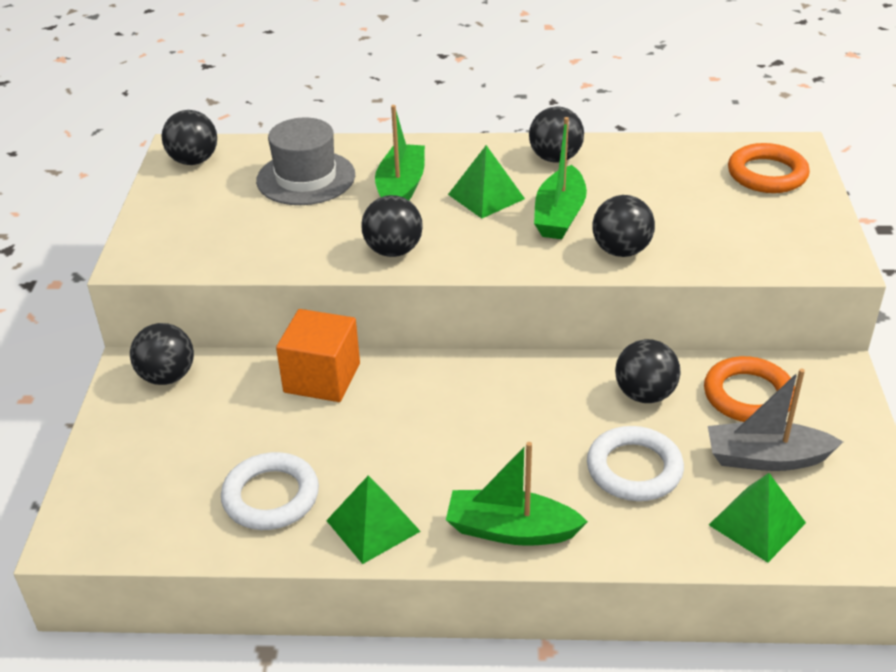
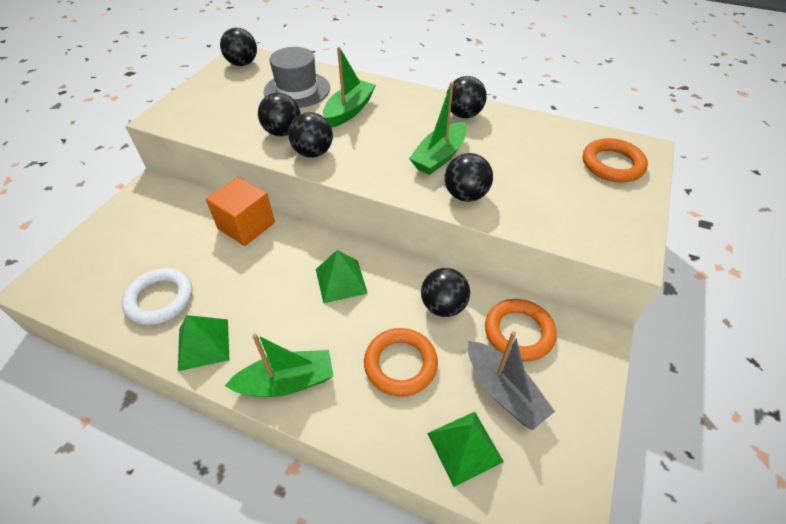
camera: 20 degrees right, 10 degrees up
black ball [130,323,194,385] -> black ball moved to [258,93,301,136]
green boat [446,442,588,546] -> green boat turned 135 degrees clockwise [224,334,333,397]
green pyramid [448,145,525,219] -> green pyramid moved to [316,250,368,304]
white ring [587,426,684,501] -> orange ring [364,328,438,397]
grey boat [708,369,843,471] -> grey boat turned 150 degrees counterclockwise [468,331,555,430]

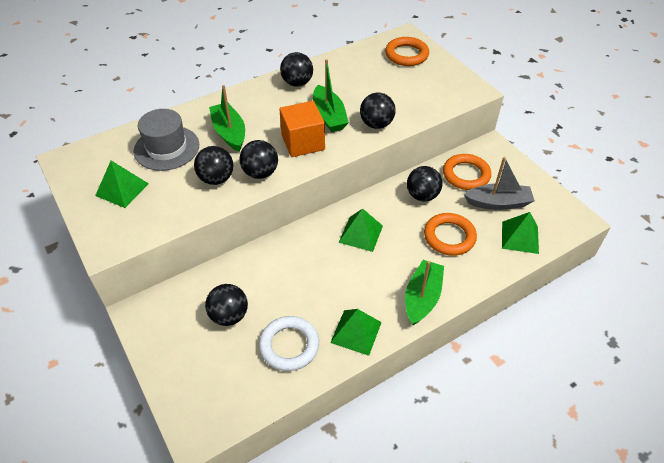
camera: 55 degrees left, 0 degrees up
orange cube [206,177,275,246] -> orange cube moved to [279,101,325,157]
black ball [220,28,257,66] -> black ball moved to [205,284,248,326]
none -> green pyramid [95,161,149,208]

